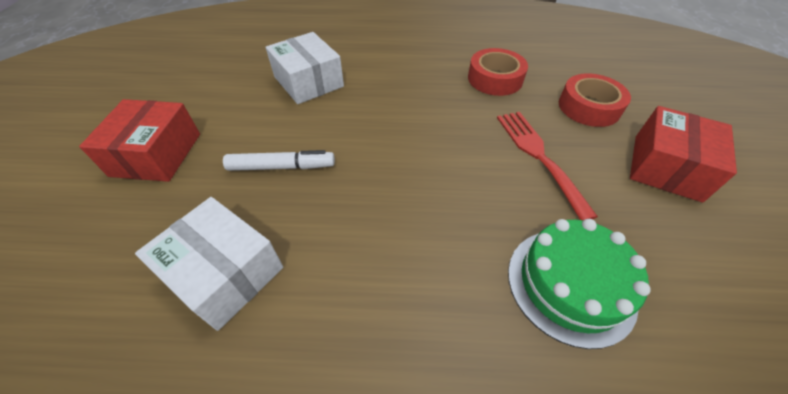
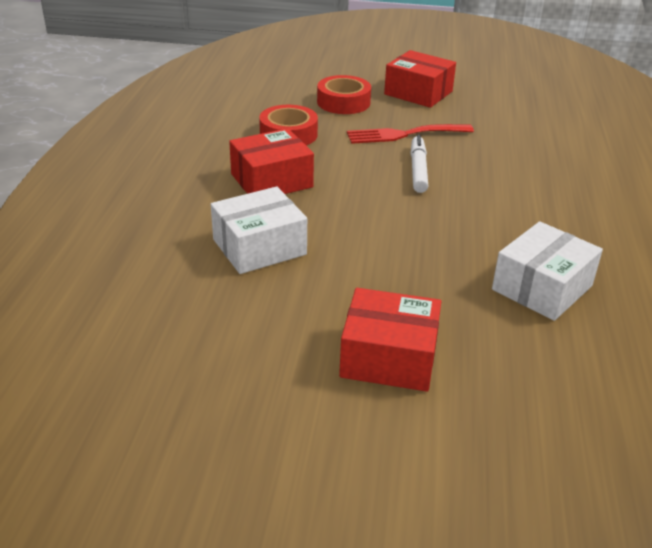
camera: 85 degrees left, 15 degrees down
white marker [223,150,335,171] -> white marker moved to [411,135,428,193]
green cake [508,219,651,349] -> none
none -> red box [229,128,314,194]

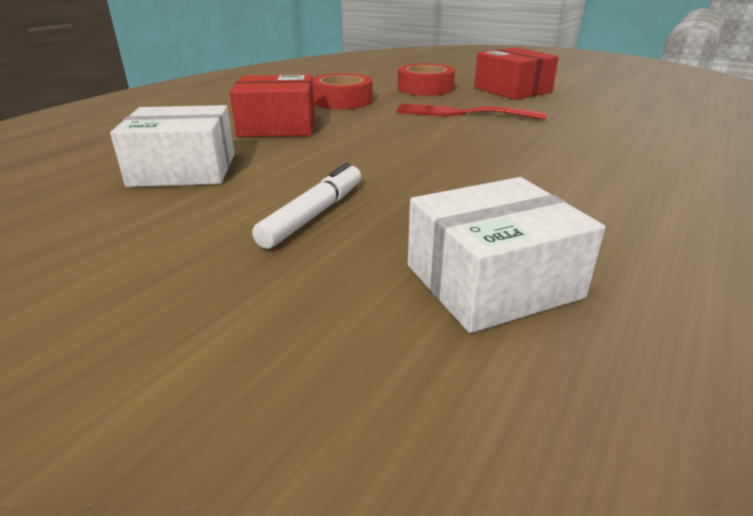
camera: 25 degrees right, 5 degrees down
red box [339,288,442,392] -> none
white marker [411,135,428,193] -> white marker moved to [252,162,361,249]

